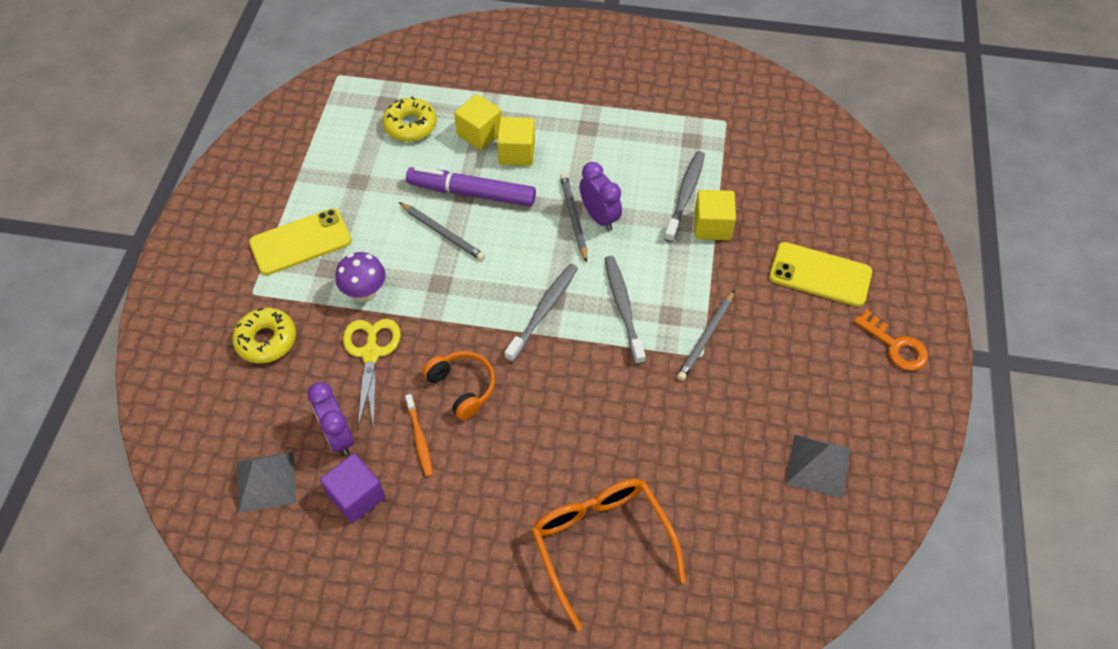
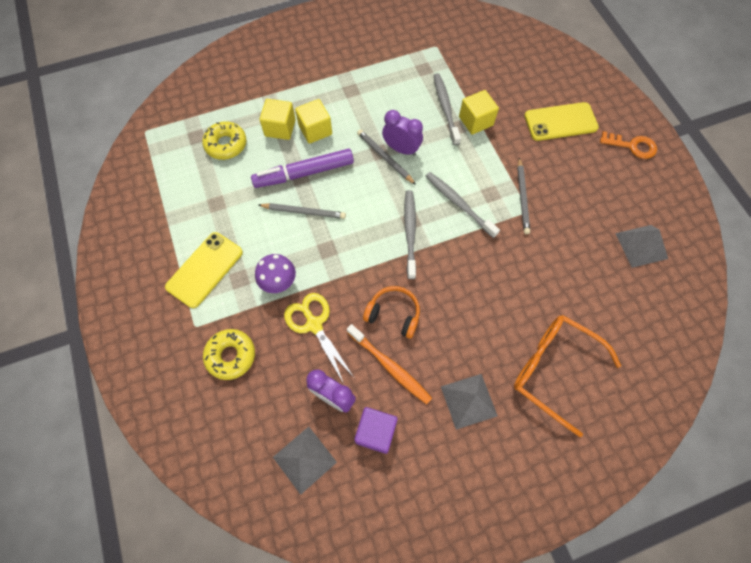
camera: 30 degrees left, 10 degrees up
orange toothbrush [405,394,433,477] -> orange toothbrush [347,324,432,404], size x1.54
none -> grey pyramid [441,374,498,430]

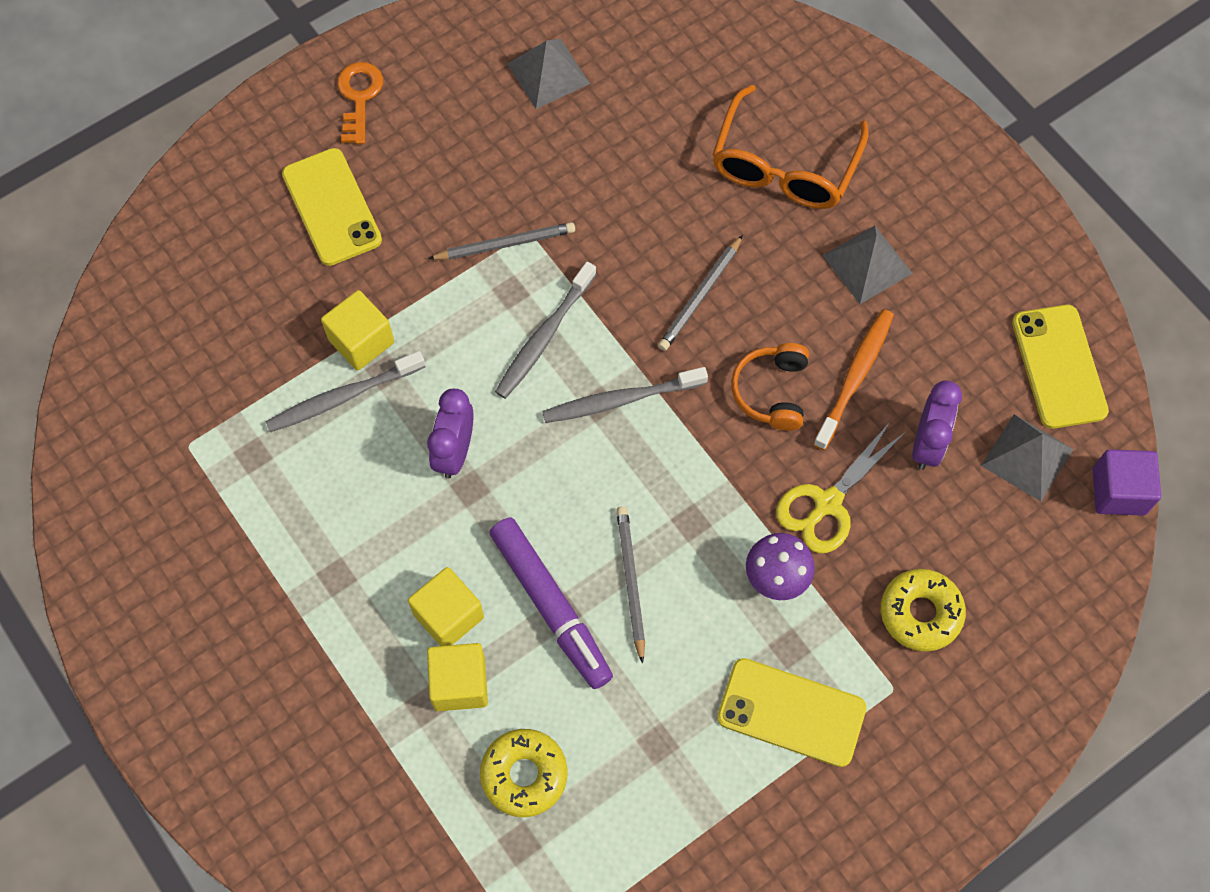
camera: 105 degrees left, 0 degrees up
purple cube [354,407,398,454] -> purple cube moved to [1092,449,1161,516]
grey pencil [357,129,416,185] -> grey pencil moved to [658,235,743,351]
none -> yellow phone [1012,305,1109,429]

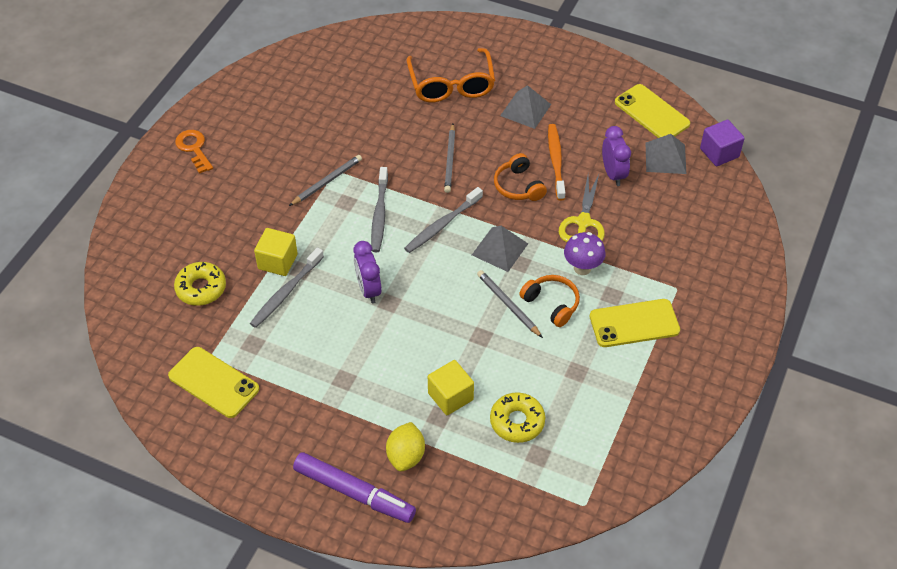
camera: 30 degrees left, 15 degrees down
yellow phone [282,148,382,266] -> yellow phone moved to [168,347,259,418]
yellow cube [408,567,484,646] -> none
purple marker [490,518,613,689] -> purple marker moved to [293,453,416,523]
grey pyramid [507,39,590,109] -> grey pyramid moved to [472,226,528,272]
yellow donut [881,569,966,652] -> yellow donut moved to [174,262,226,306]
none -> yellow lemon [386,422,425,472]
none -> orange headphones [519,275,580,327]

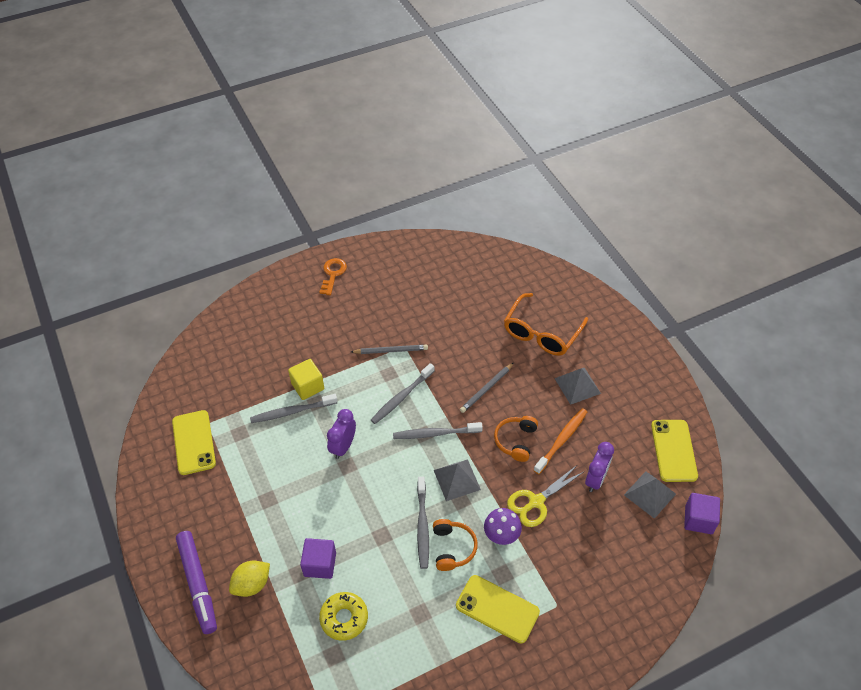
camera: 40 degrees right, 0 degrees up
yellow donut [174,262,226,306] -> none
yellow cube [428,360,474,415] -> purple cube [300,538,336,579]
grey pencil [477,270,543,338] -> grey toothbrush [417,477,429,569]

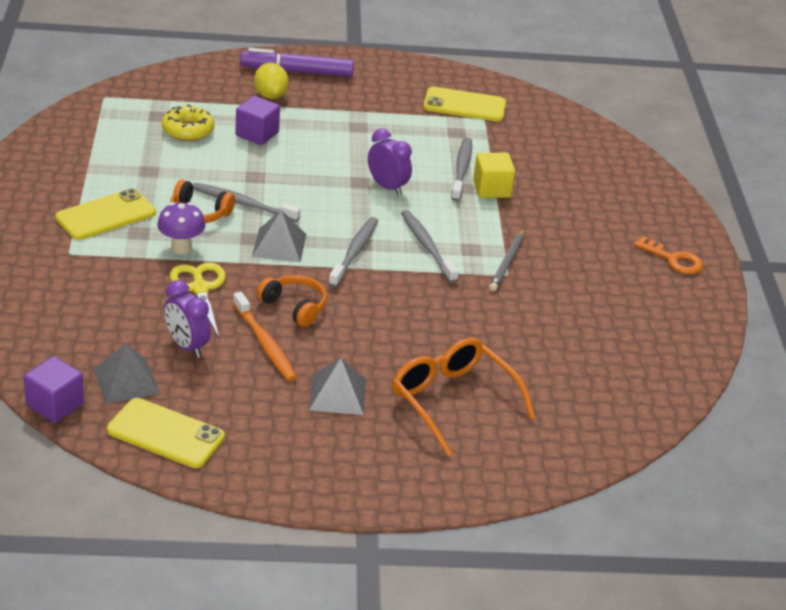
camera: 110 degrees right, 15 degrees down
grey pencil [460,363,514,413] -> none

